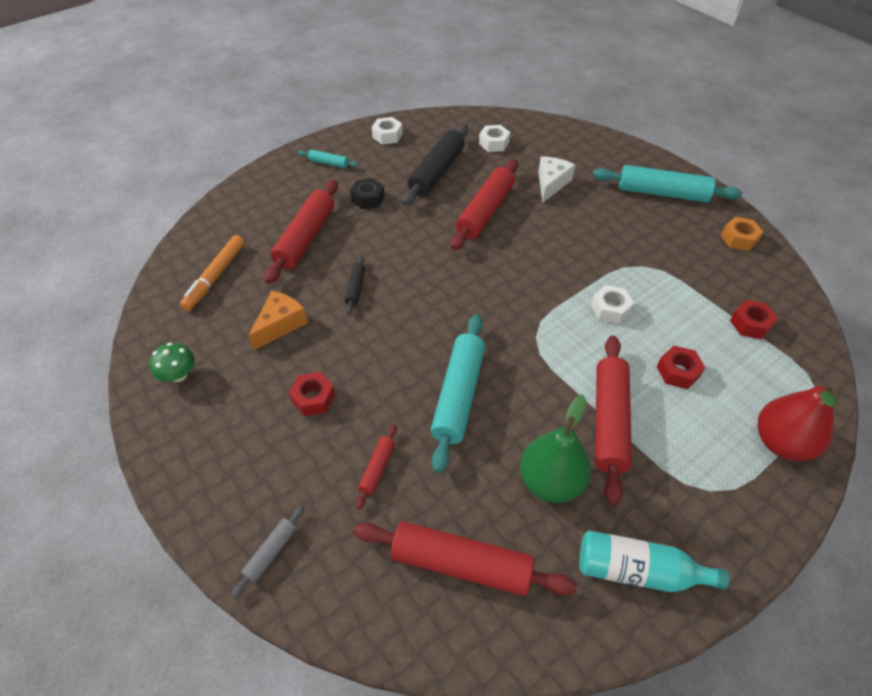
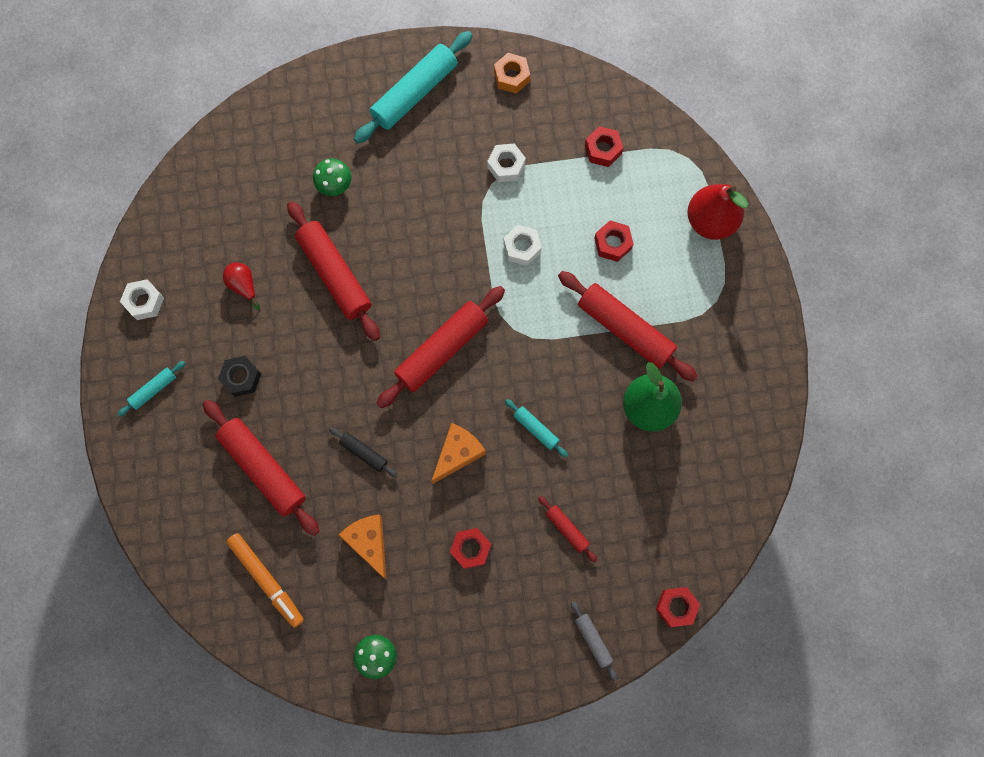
camera: 60 degrees left, 25 degrees up
red rolling pin [353,521,577,596] -> red rolling pin moved to [376,286,505,408]
black rolling pin [402,124,468,206] -> red pear [223,262,260,310]
turquoise rolling pin [430,314,485,473] -> turquoise rolling pin [505,399,568,457], size x0.48
white nut [479,125,510,152] -> white nut moved to [487,143,526,182]
white cheese [538,156,575,203] -> green mushroom [313,159,351,196]
turquoise bottle [579,530,729,592] -> none
none -> orange cheese [431,423,486,484]
none -> red nut [656,587,700,627]

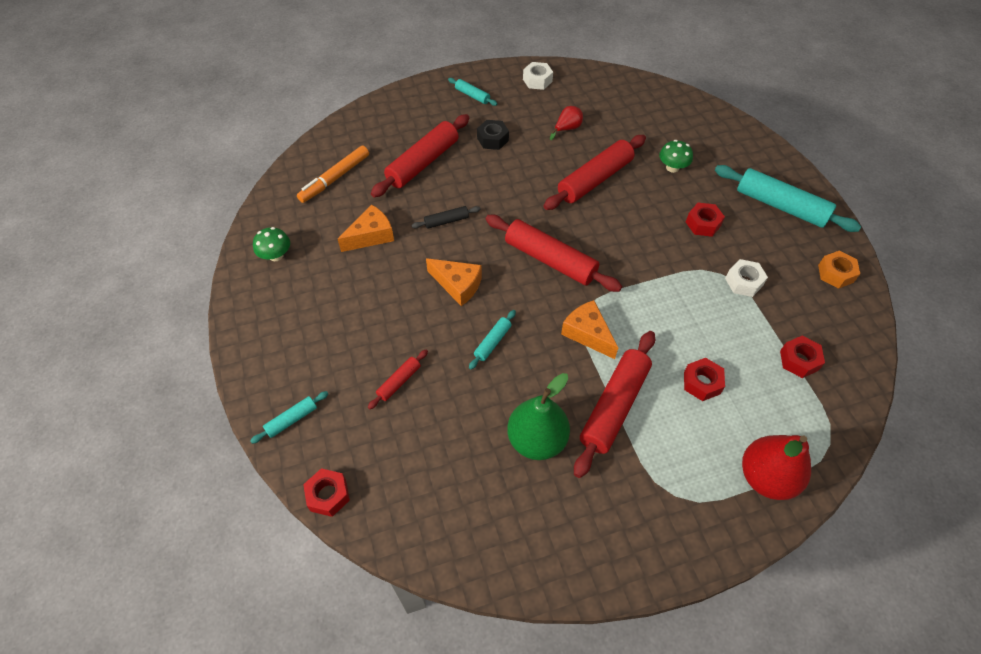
camera: 80 degrees right, 20 degrees down
black rolling pin [329,427,398,477] -> black rolling pin turned 45 degrees clockwise [411,206,481,229]
red nut [450,528,491,569] -> red nut moved to [686,203,725,237]
white nut [503,225,542,266] -> none
grey rolling pin [571,601,618,681] -> turquoise rolling pin [250,391,328,444]
none -> orange cheese [561,300,618,359]

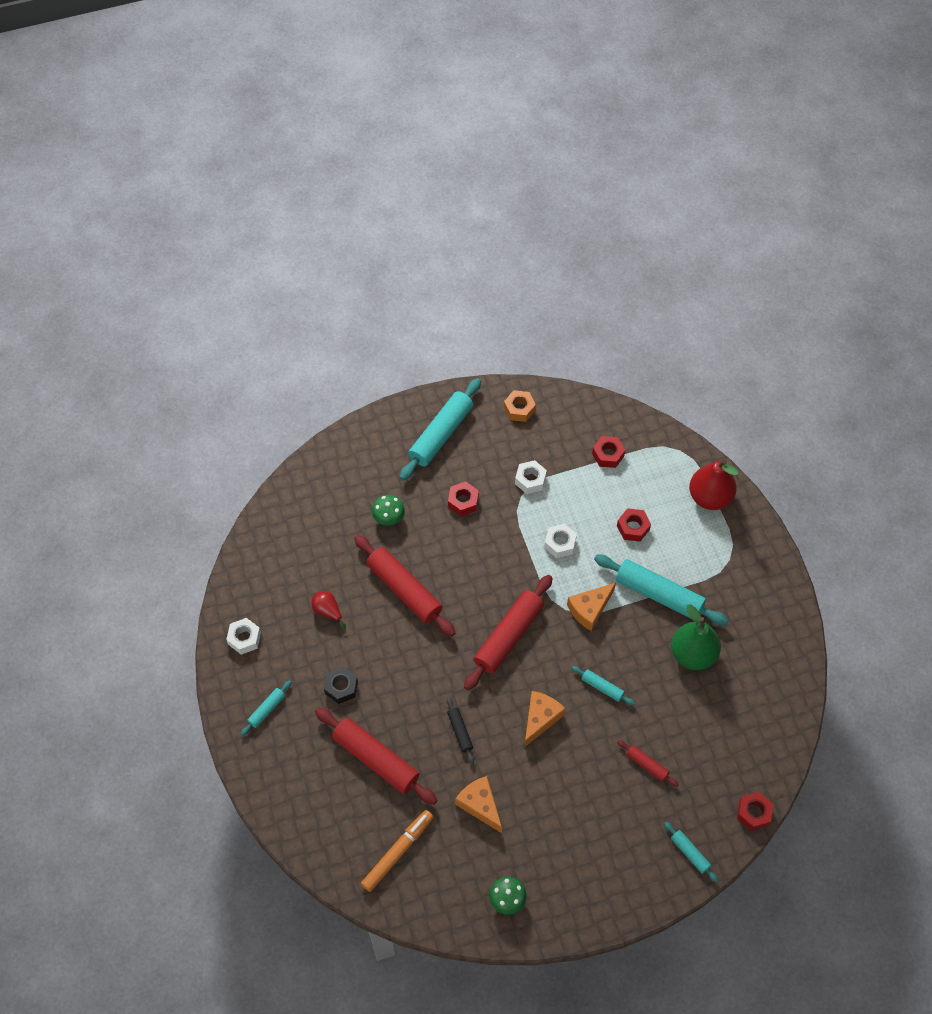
camera: 90 degrees left, 5 degrees up
orange marker [297,146,369,203] -> orange marker turned 90 degrees counterclockwise [361,810,433,892]
red rolling pin [574,331,655,478] -> turquoise rolling pin [594,555,728,625]
none -> white nut [544,524,577,558]

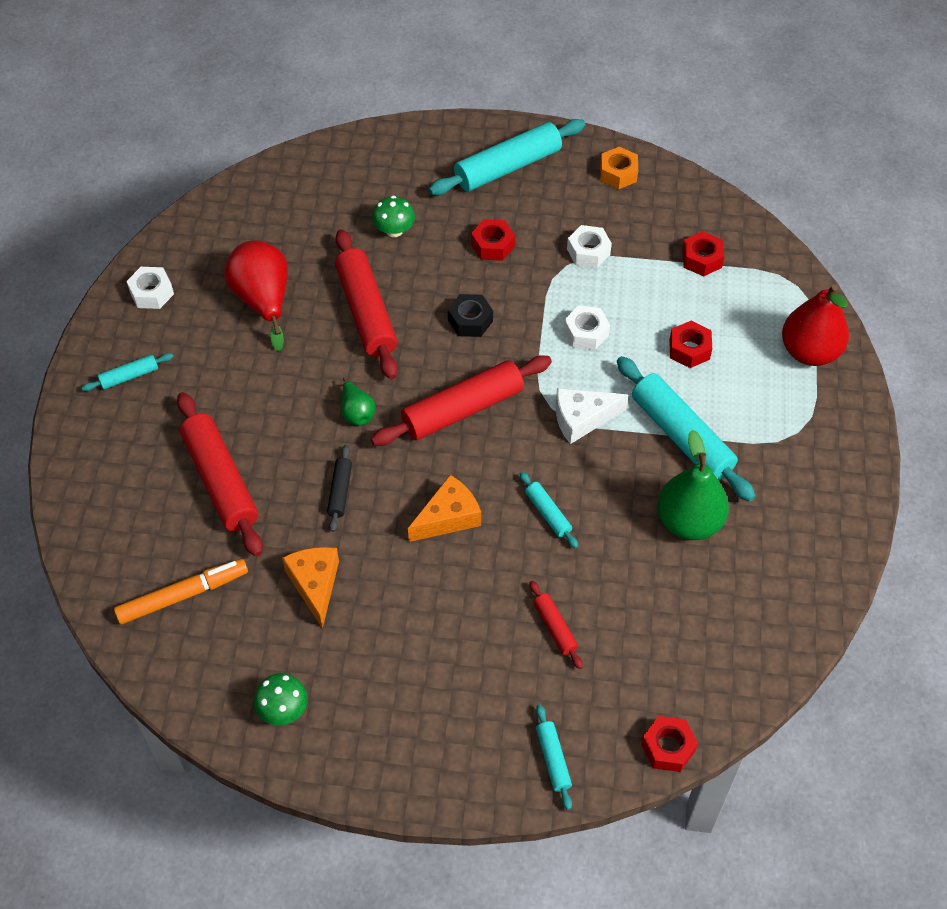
camera: 25 degrees right, 5 degrees down
red pear [311,591,346,629] -> red pear [224,240,288,351], size x1.92
black nut [324,666,358,704] -> black nut moved to [448,294,493,337]
orange cheese [567,583,616,631] -> white cheese [556,388,628,444]
none -> green pear [341,377,376,426]

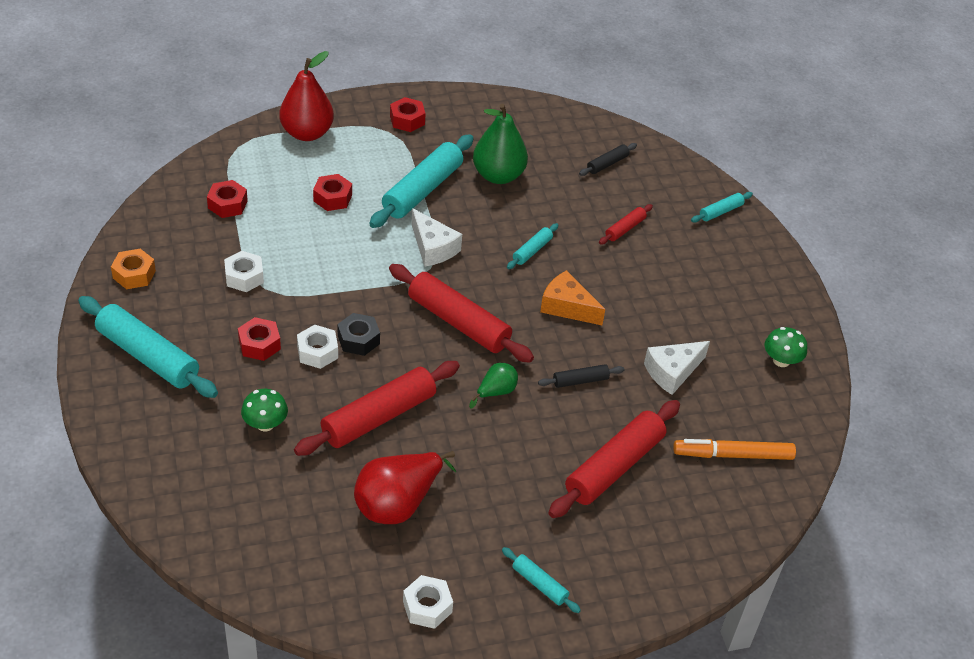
camera: 115 degrees left, 10 degrees down
orange marker [114,559,248,624] -> orange marker turned 45 degrees counterclockwise [673,439,796,460]
orange cheese [282,547,339,629] -> white cheese [644,341,710,395]
white nut [564,305,610,350] -> white nut moved to [297,325,338,369]
red nut [641,716,698,772] -> red nut moved to [390,97,426,132]
none -> black rolling pin [579,143,637,176]

